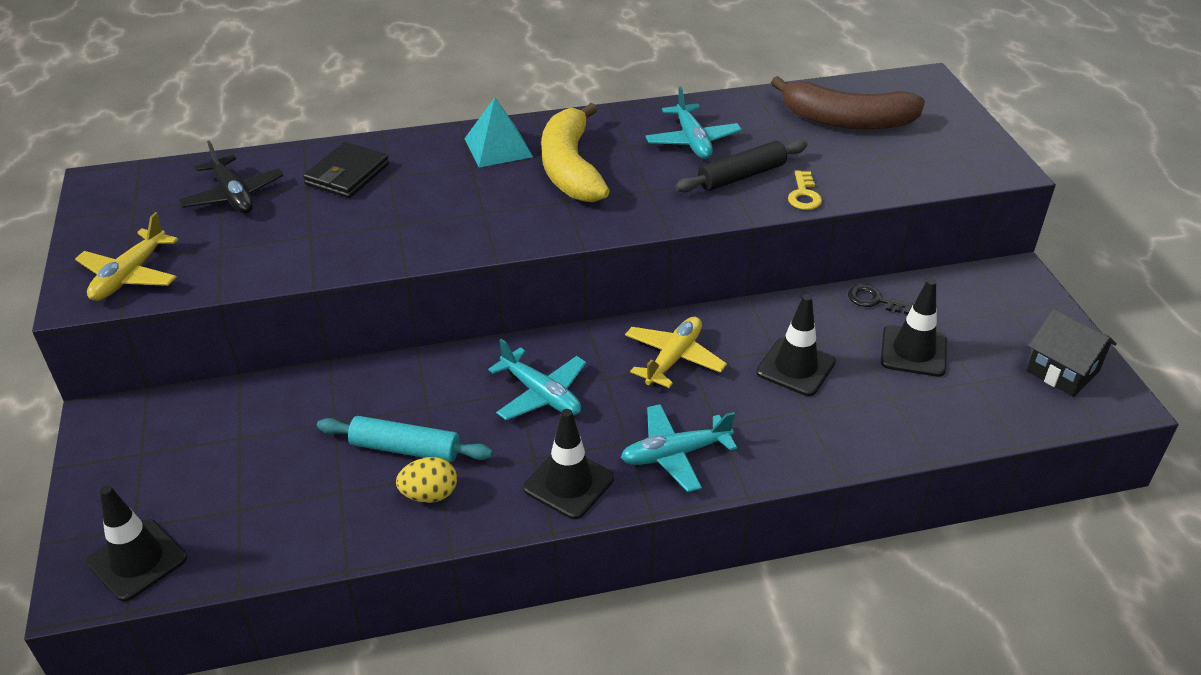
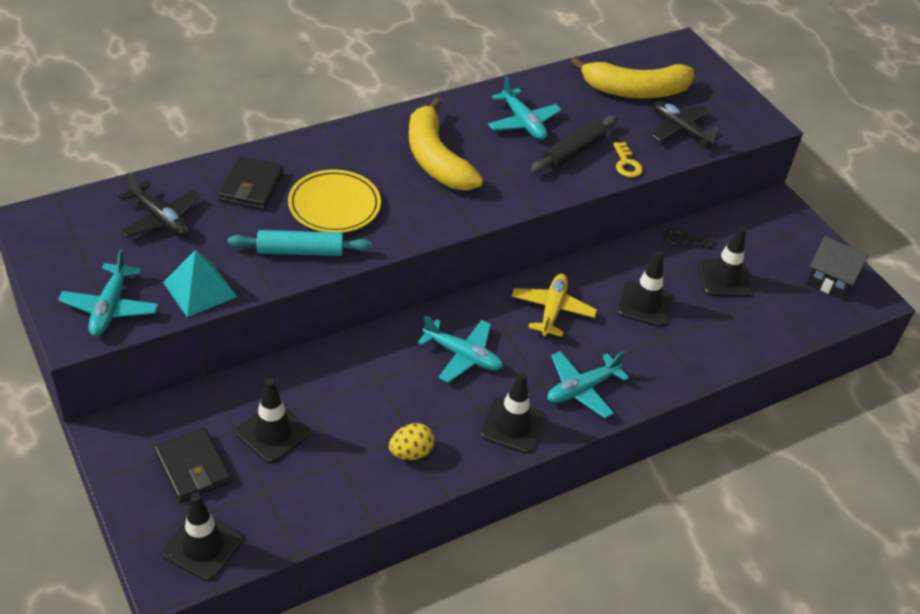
camera: 20 degrees left, 5 degrees up
yellow plane [75,212,178,301] -> turquoise plane [58,249,158,336]
turquoise rolling pin [317,416,493,462] -> turquoise rolling pin moved to [228,230,372,256]
turquoise pyramid [464,97,533,168] -> turquoise pyramid moved to [163,250,237,317]
brown banana [771,76,925,130] -> yellow banana [570,57,694,98]
none -> black wallet [154,428,231,503]
none -> black traffic cone [236,379,310,463]
none -> yellow plate [288,169,381,233]
none -> black plane [652,101,722,148]

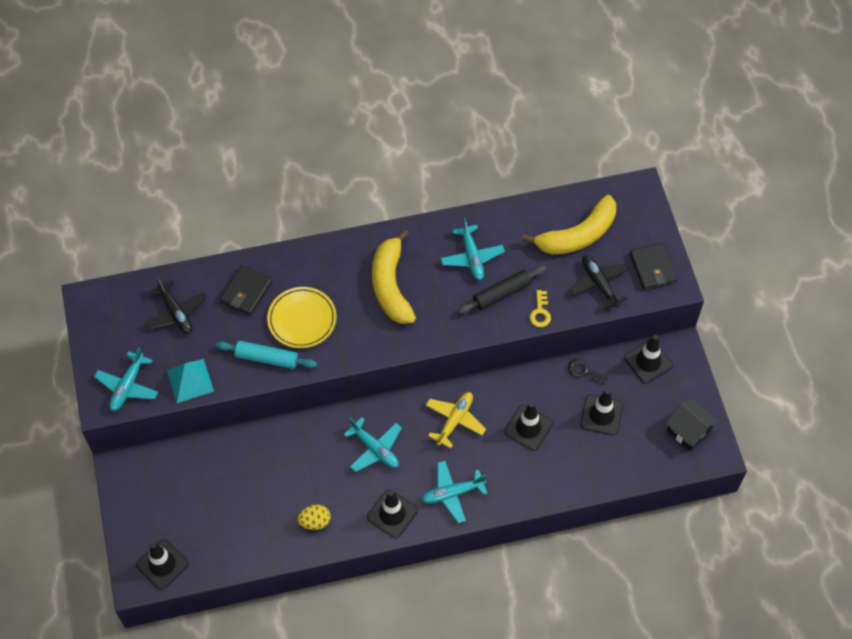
camera: 20 degrees right, 15 degrees up
black wallet [154,428,231,503] -> black wallet moved to [629,243,677,290]
black traffic cone [236,379,310,463] -> black traffic cone moved to [624,335,673,384]
yellow banana [570,57,694,98] -> yellow banana turned 45 degrees counterclockwise [522,195,616,254]

